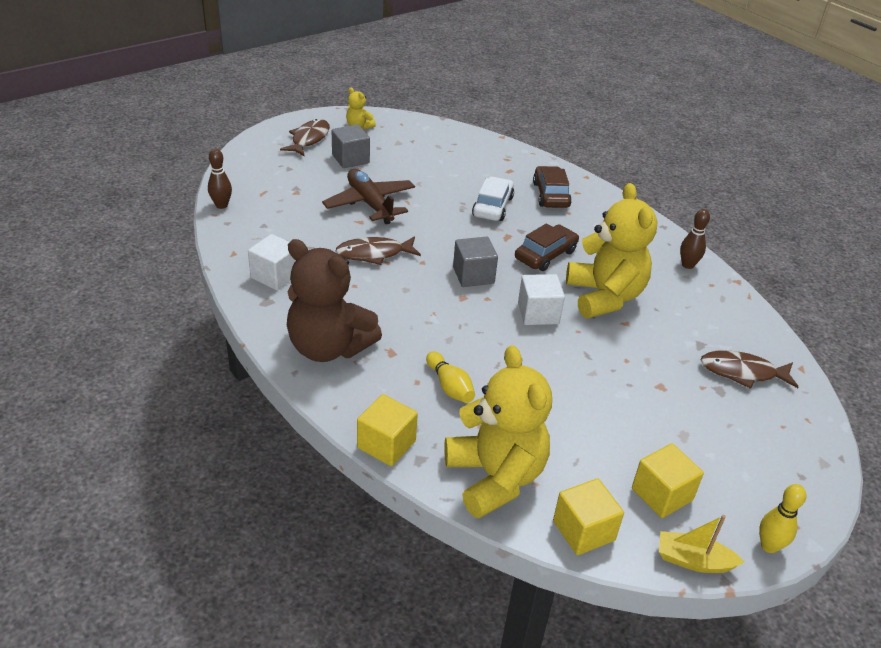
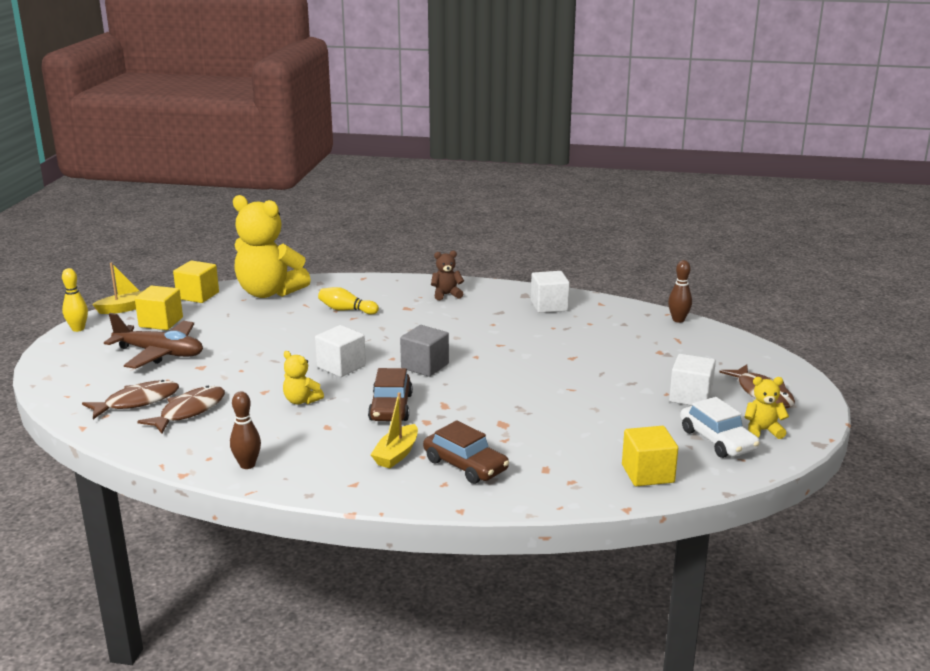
camera: 140 degrees right, 15 degrees down
brown teddy bear [287,239,382,362] -> brown teddy bear [431,251,464,300], size x0.44
brown plane [322,169,415,224] -> brown plane moved to [104,313,203,369]
grey cube [332,124,370,168] -> white cube [669,354,716,406]
brown fish [336,236,421,265] -> brown fish moved to [137,386,225,433]
yellow cube [357,394,418,466] -> yellow cube moved to [622,426,678,486]
white car [472,177,514,221] -> white car moved to [680,397,760,458]
yellow teddy bear [566,183,658,318] -> yellow teddy bear [283,351,324,405], size x0.44
none -> yellow boat [370,392,418,468]

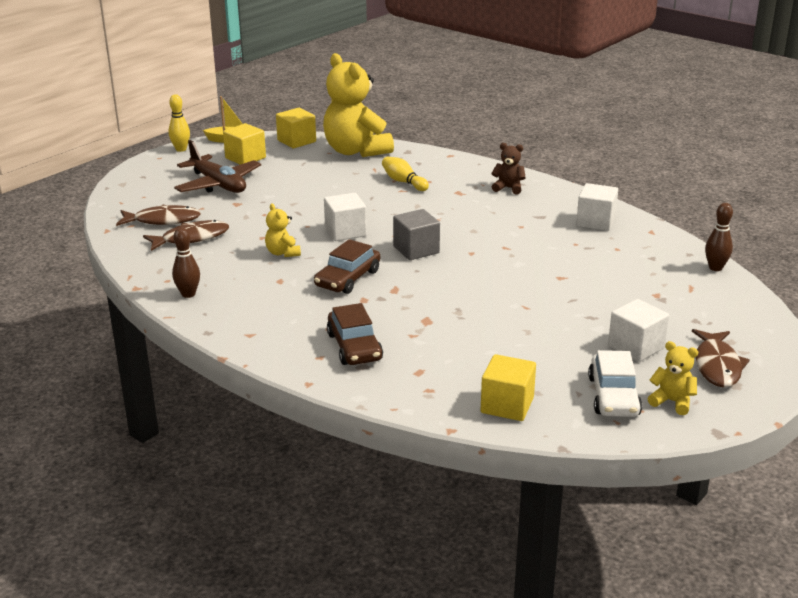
camera: 30 degrees right, 5 degrees up
yellow boat [370,392,418,468] -> none

